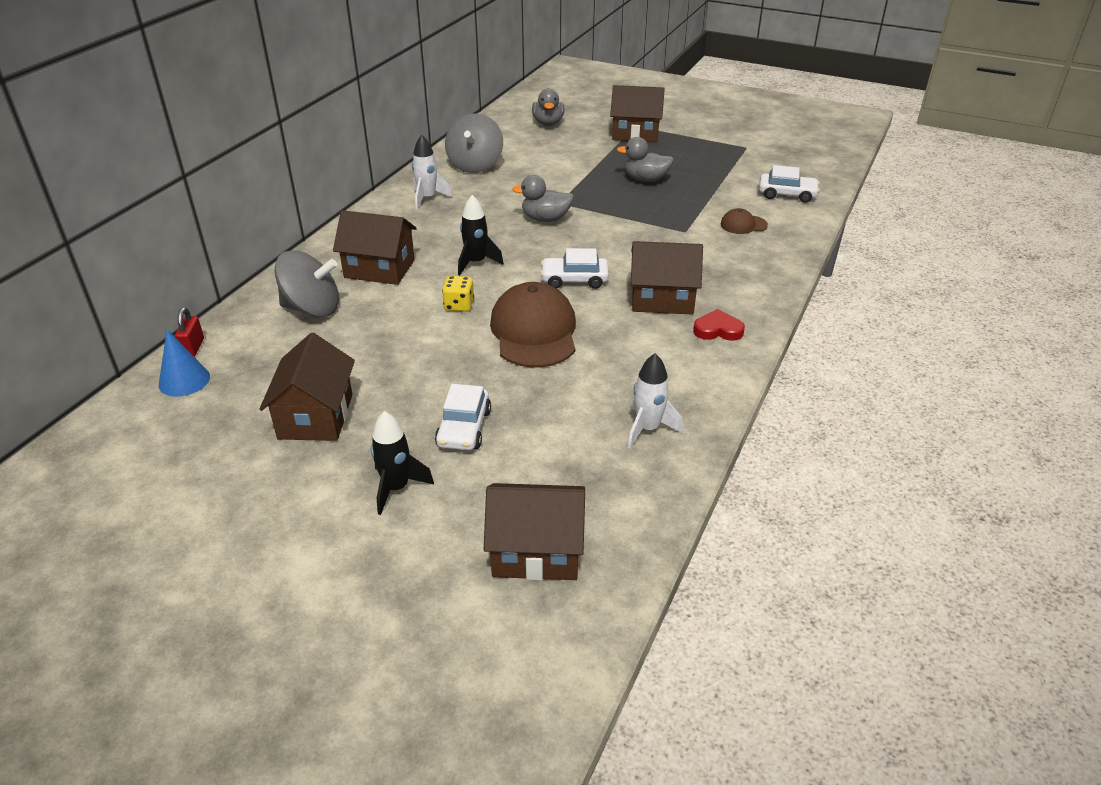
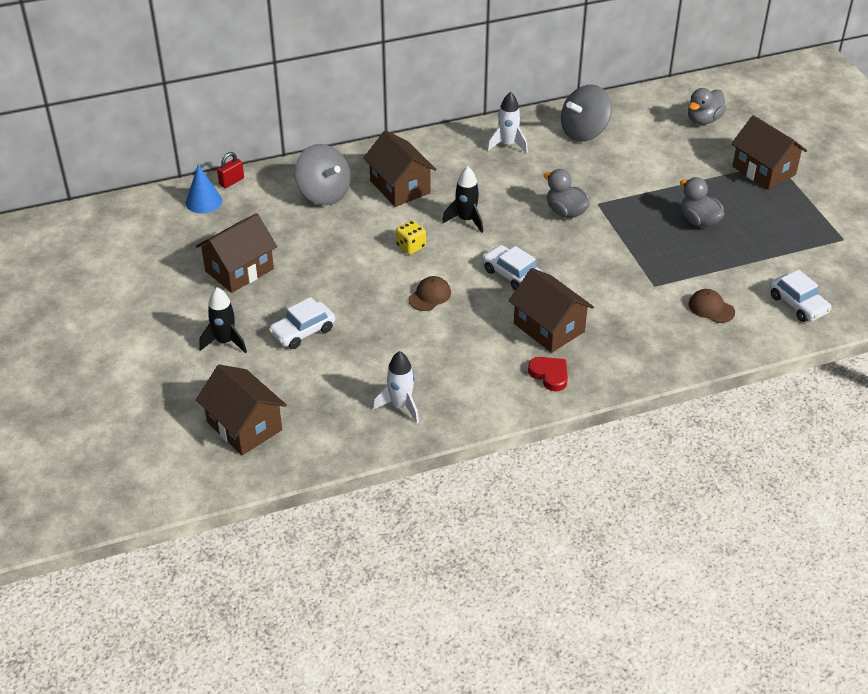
camera: 45 degrees right, 5 degrees up
brown cap [490,282,576,368] -> brown cap [408,276,451,311], size x0.47

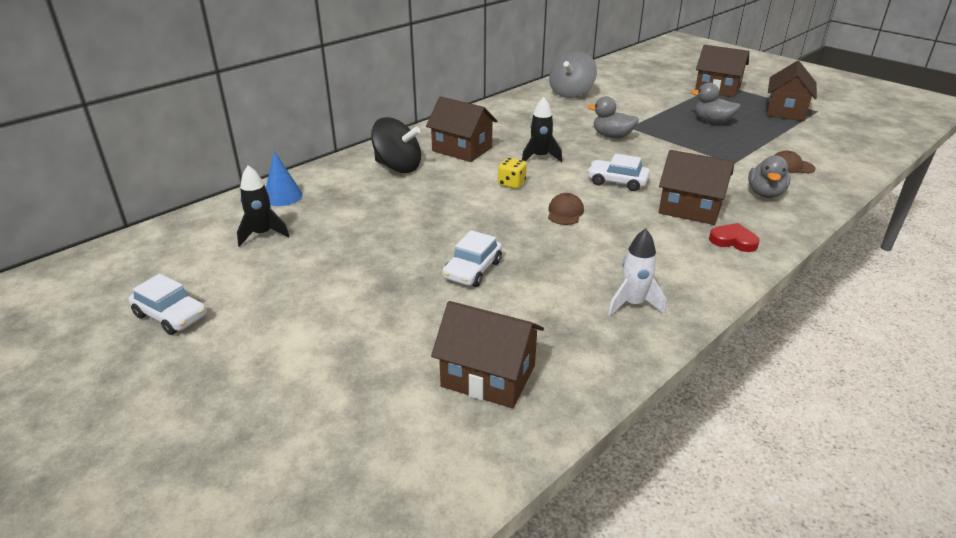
camera: 25 degrees left, 10 degrees down
brown house [196,213,277,293] -> brown house moved to [767,61,817,121]
black rocket [199,287,247,353] -> black rocket moved to [237,165,290,247]
red padlock [217,152,244,188] -> none
grey spinning top [295,144,351,205] -> black spinning top [371,117,421,173]
white rocket [487,92,528,153] -> none
grey duck [688,88,726,125] -> grey duck moved to [748,156,791,198]
white car [770,270,832,322] -> white car moved to [129,274,207,335]

